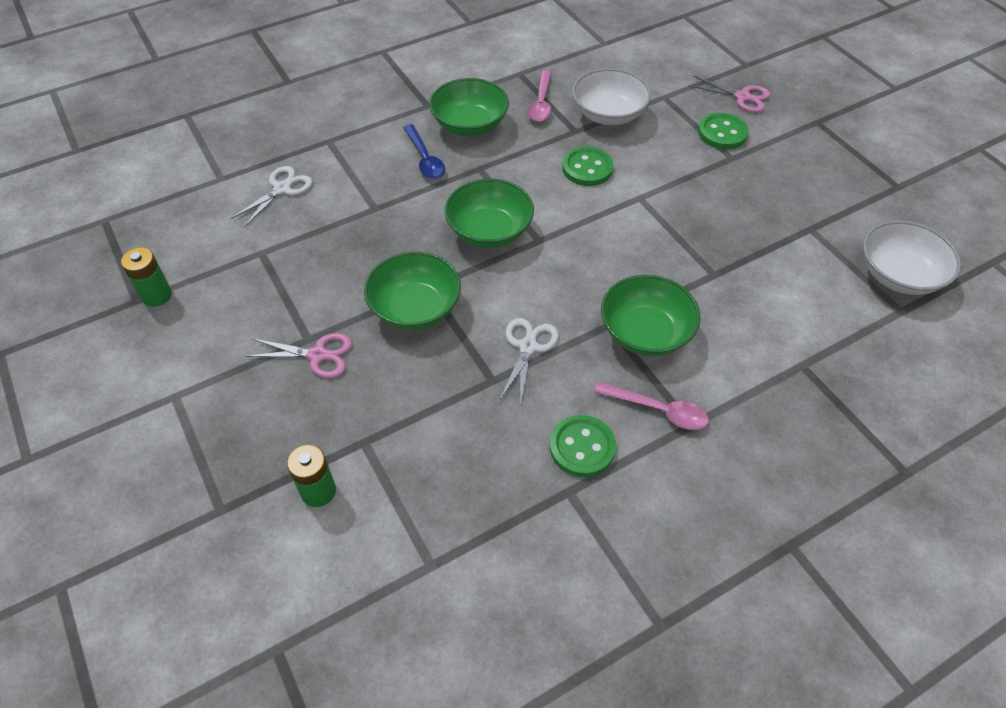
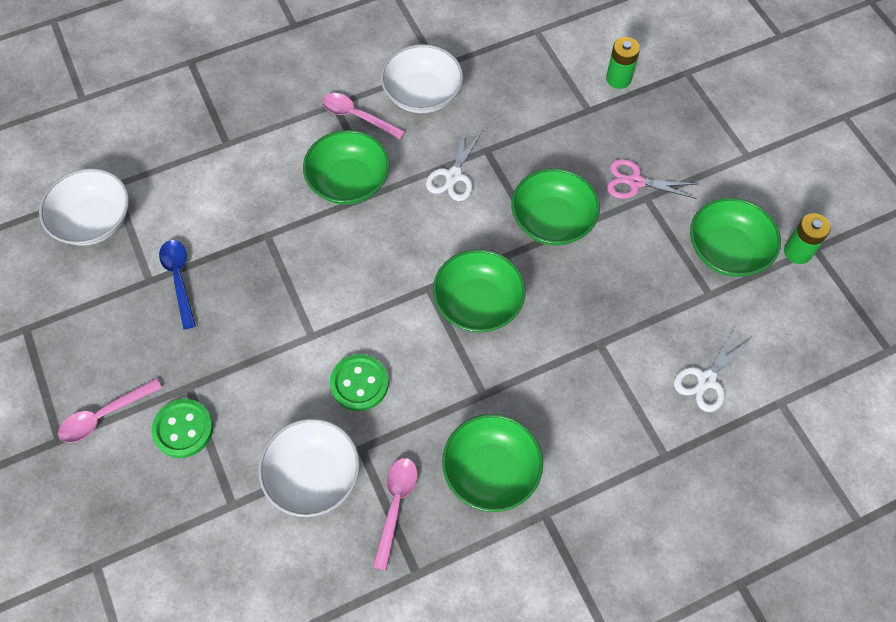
camera: 175 degrees left, 10 degrees up
blue spoon [403,124,445,179] -> blue spoon moved to [159,240,196,330]
green button [550,415,616,477] -> white bowl [381,44,463,113]
pink scissors [688,76,771,113] -> none
none -> pink spoon [58,378,162,443]
none -> green bowl [690,198,781,277]

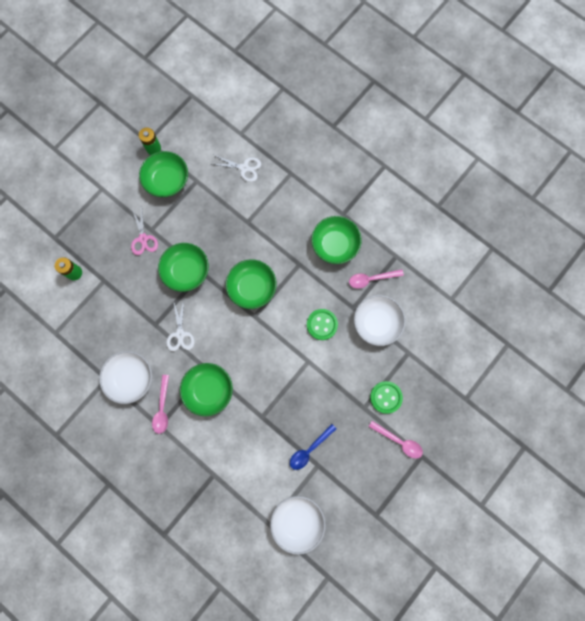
camera: 115 degrees left, 15 degrees up
white scissors [426,128,483,201] -> white scissors turned 90 degrees clockwise [166,300,194,351]

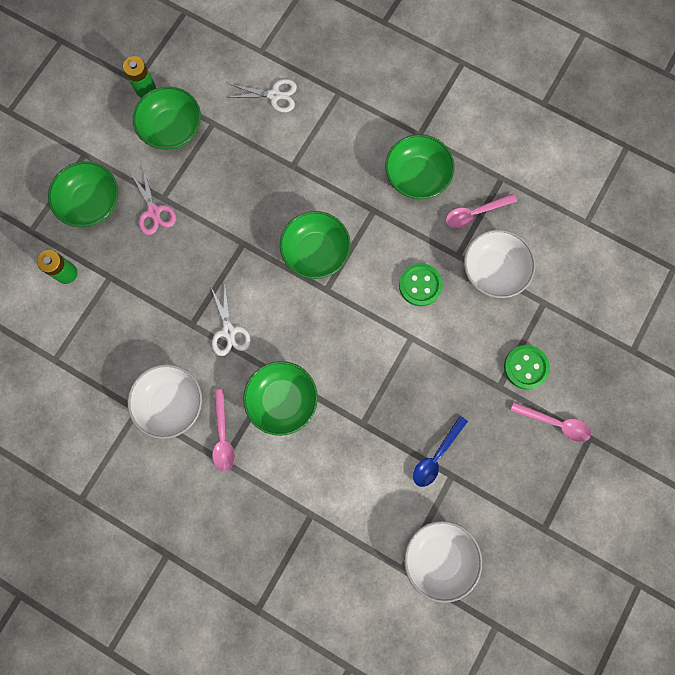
camera: 10 degrees left, 0 degrees up
green bowl [158,243,209,292] -> green bowl moved to [48,161,118,227]

